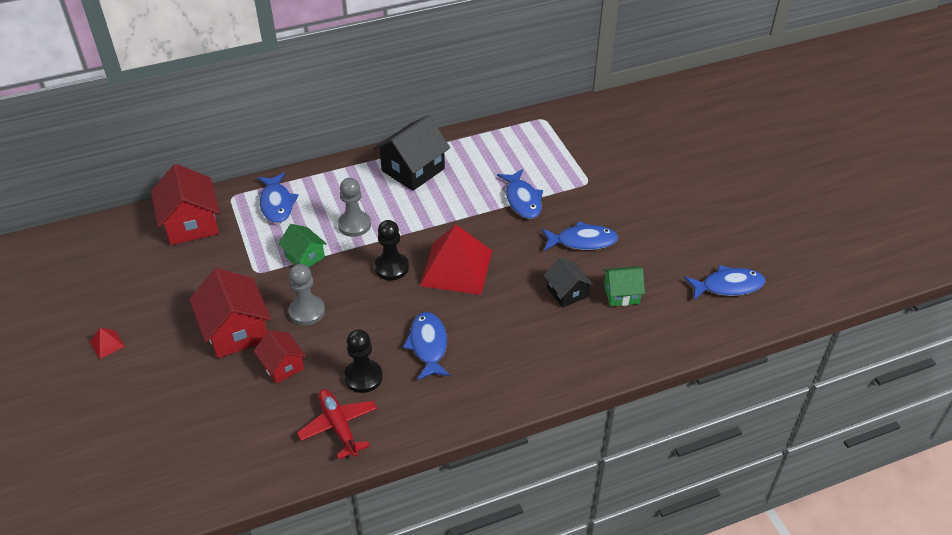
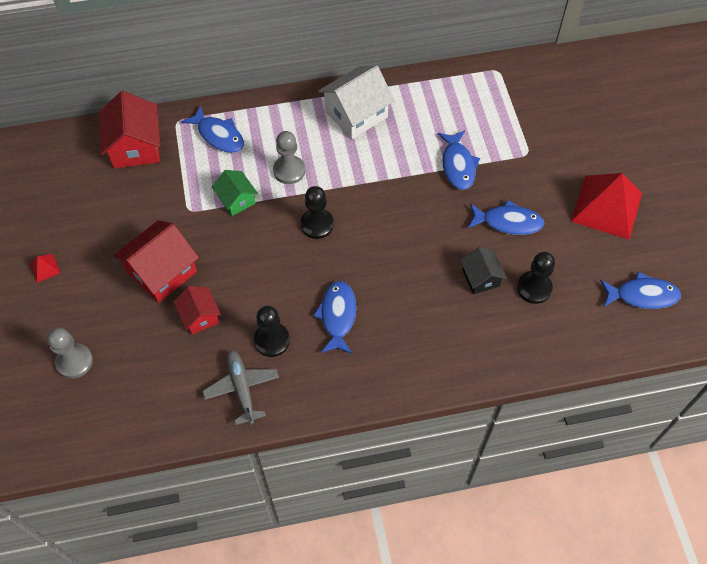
camera: 10 degrees right, 15 degrees up
red house [189,268,271,358] -> red house turned 60 degrees clockwise [113,220,199,303]
blue fish [257,173,299,223] -> blue fish turned 45 degrees counterclockwise [181,105,244,153]
grey pawn [289,264,325,325] -> grey pawn moved to [47,328,93,379]
red plane [297,389,377,459] -> grey plane [202,350,279,425]
black house [373,115,450,191] -> white house [318,65,395,139]
red pyramid [420,224,492,295] -> red pyramid moved to [571,173,642,240]
green house [603,266,645,306] -> black pawn [517,252,555,304]

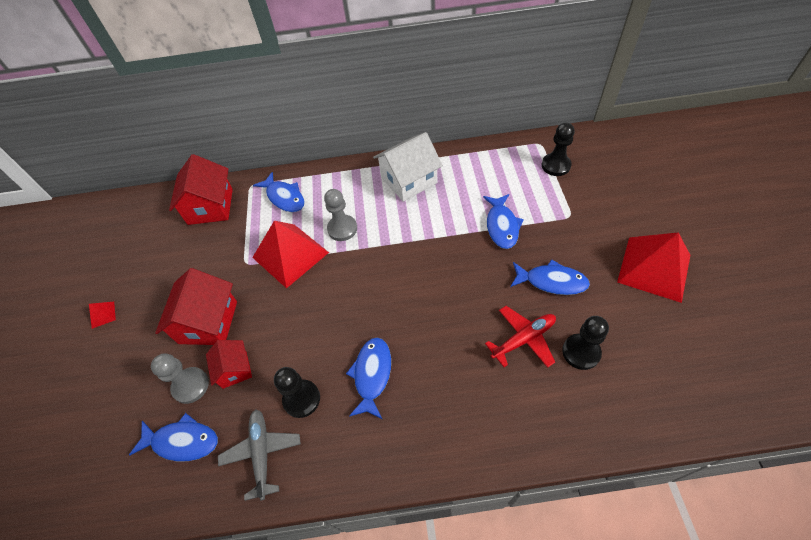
camera: 10 degrees right, 5 degrees down
grey pawn [47,328,93,379] -> grey pawn moved to [151,353,209,404]
red house [113,220,199,303] -> red house turned 45 degrees counterclockwise [155,268,237,345]
green house [212,170,258,216] -> red pyramid [252,221,329,288]
black pawn [300,186,334,239] -> black pawn moved to [542,122,575,176]
black house [460,247,507,294] -> red plane [485,306,556,368]
blue fish [600,272,681,309] -> blue fish moved to [129,413,218,462]

